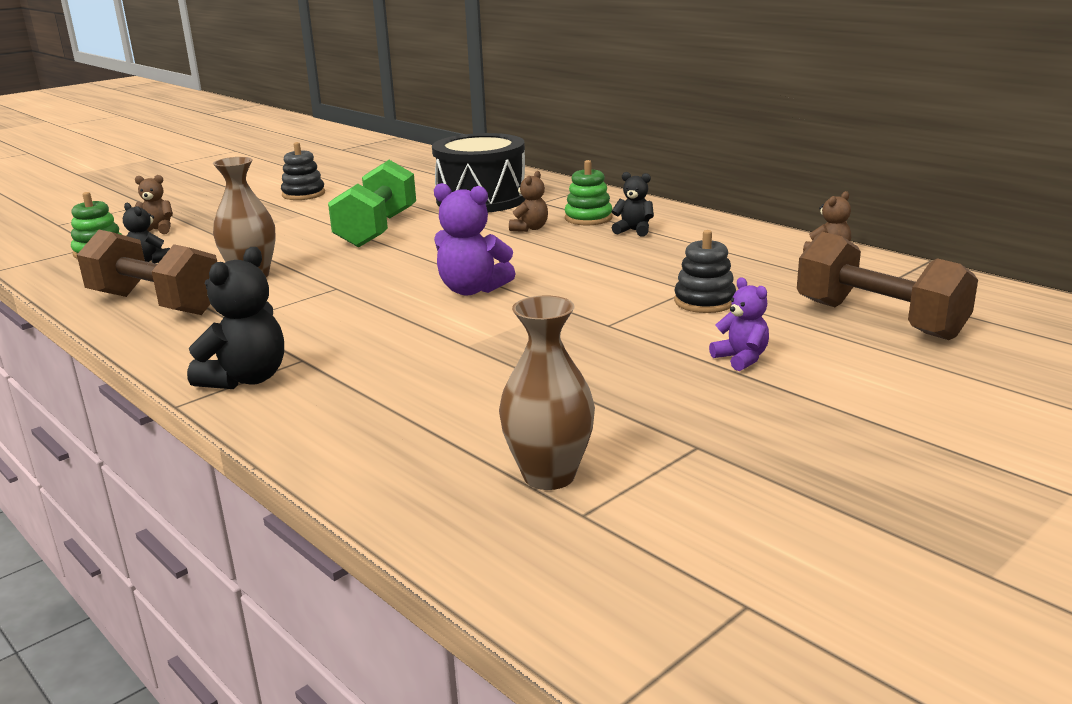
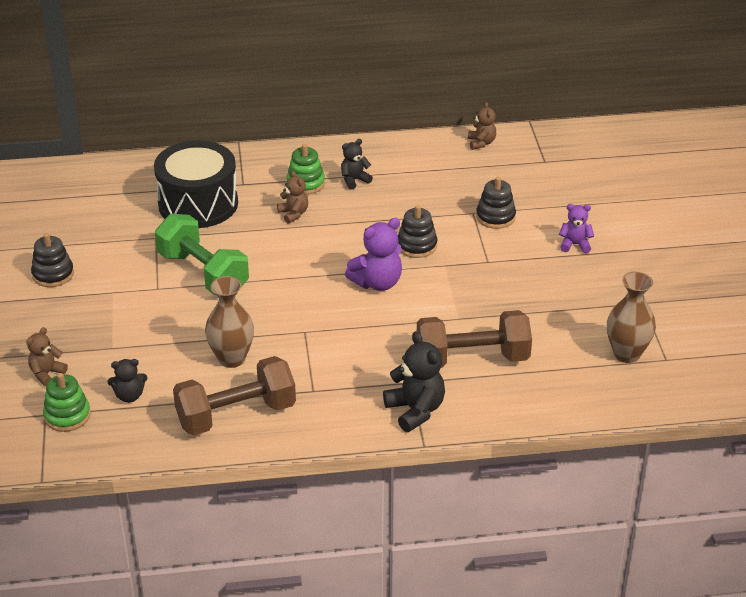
camera: 55 degrees left, 15 degrees up
brown dumbbell [797,232,978,340] -> brown dumbbell moved to [417,310,532,368]
none -> black stacking toy [398,205,437,258]

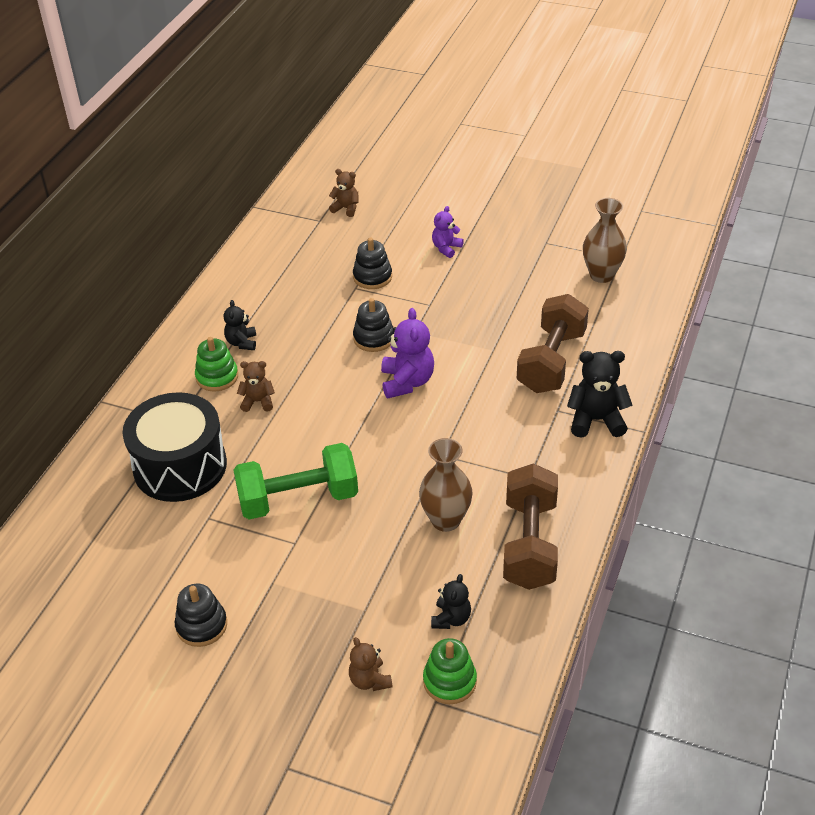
camera: 60 degrees left, 5 degrees up
brown teddy bear [468,102,496,150] -> brown teddy bear moved to [329,169,359,217]

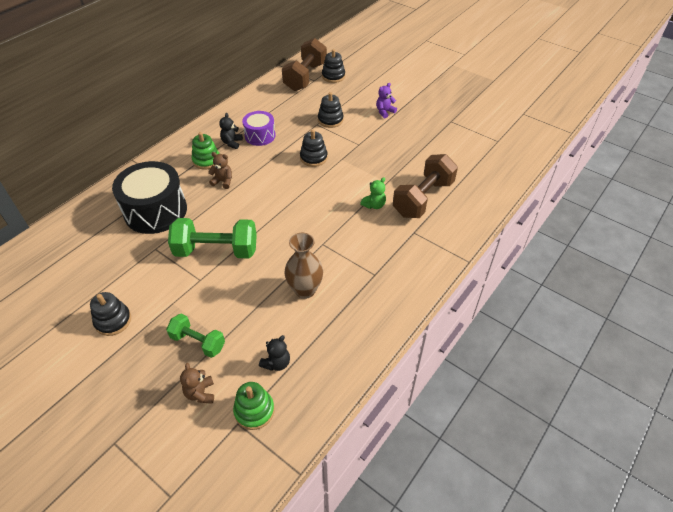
camera: 15 degrees right, 5 degrees up
brown teddy bear [329,169,359,217] -> black stacking toy [322,49,345,83]
purple teddy bear [381,308,434,399] -> none
brown dumbbell [503,463,558,590] -> brown dumbbell moved to [282,38,327,91]
black teddy bear [567,351,633,438] -> none
brown vase [583,198,627,283] -> none
none -> green dumbbell [166,314,225,358]
none -> purple drum [242,111,276,146]
none -> green teddy bear [360,177,386,209]

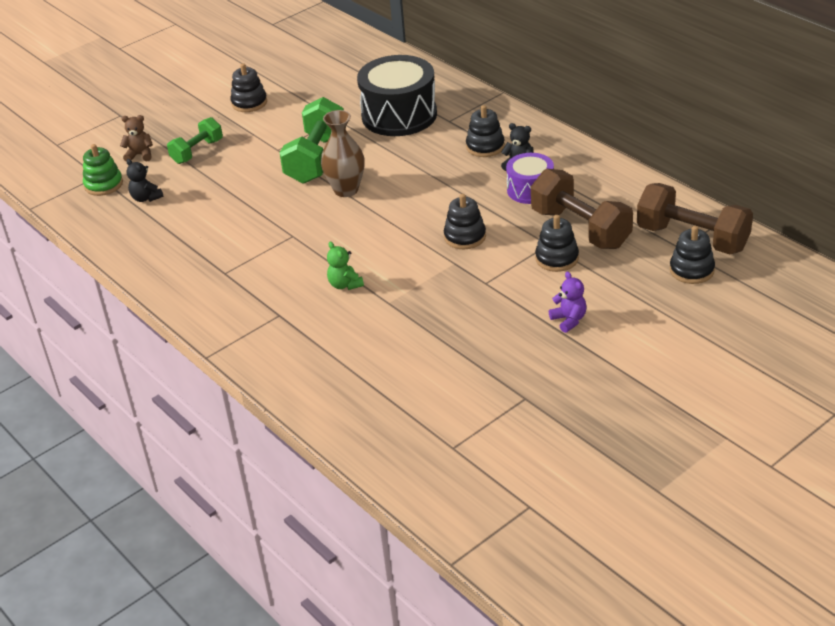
camera: 105 degrees right, 10 degrees down
green stacking toy [192,132,219,170] -> black stacking toy [466,105,505,157]
brown teddy bear [208,152,232,189] -> none
brown vase [284,233,323,299] -> brown vase moved to [321,110,365,197]
brown dumbbell [393,154,458,218] -> brown dumbbell moved to [531,169,633,249]

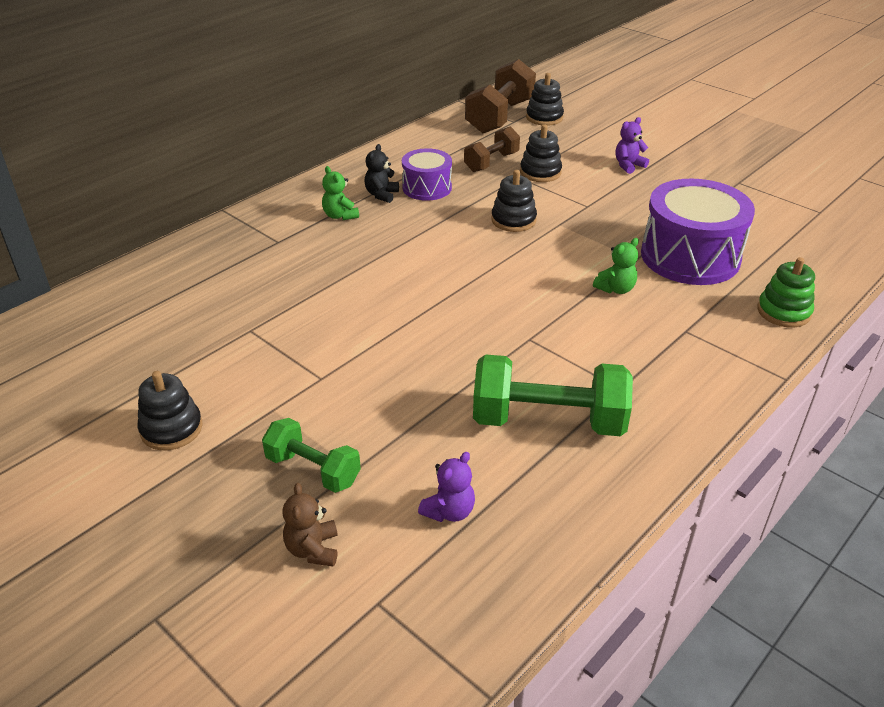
camera: 100 degrees left, 0 degrees up
green stacking toy [83,144,123,196] -> green stacking toy moved to [757,257,815,328]
black teddy bear [126,159,164,202] -> purple teddy bear [418,452,475,522]
green dumbbell [280,97,344,184] -> green dumbbell moved to [473,354,633,436]
brown vase [321,110,365,197] -> none
black drum [357,55,437,136] -> none
black stacking toy [466,105,505,157] -> green teddy bear [322,166,359,220]
brown dumbbell [531,169,633,249] -> brown dumbbell [464,126,520,172], size x0.60
none -> purple drum [641,178,755,285]

